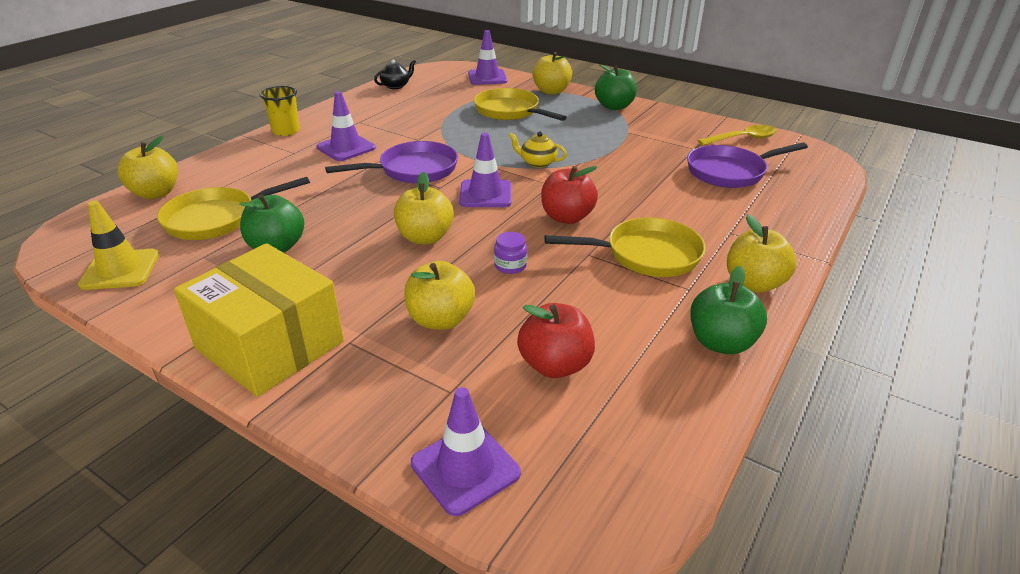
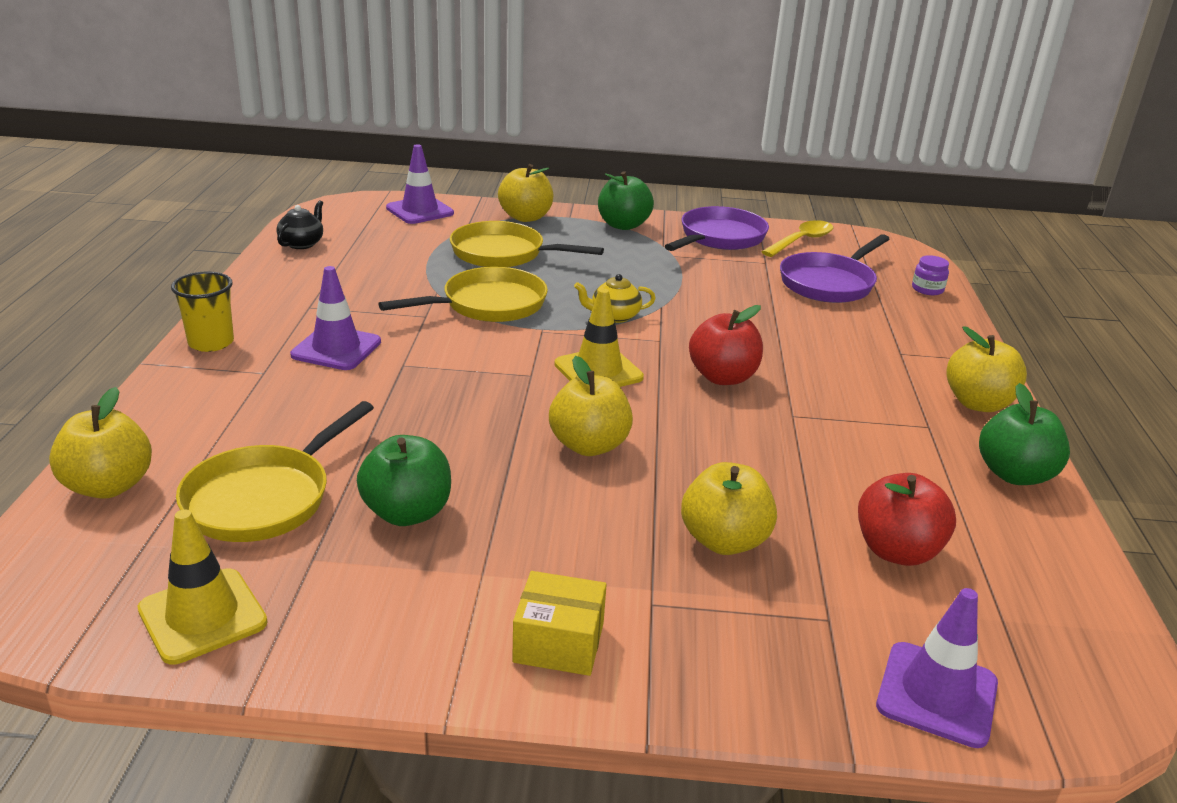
camera: 30 degrees left, 5 degrees down
yellow box [174,243,344,397] -> yellow box [512,571,607,676], size x0.50
purple pan [325,141,458,183] -> purple pan moved to [665,206,769,251]
purple traffic cone [459,133,511,207] -> yellow traffic cone [554,288,644,387]
purple jar [494,232,527,274] -> purple jar moved to [912,255,949,295]
yellow pan [544,217,706,277] -> yellow pan moved to [378,267,548,322]

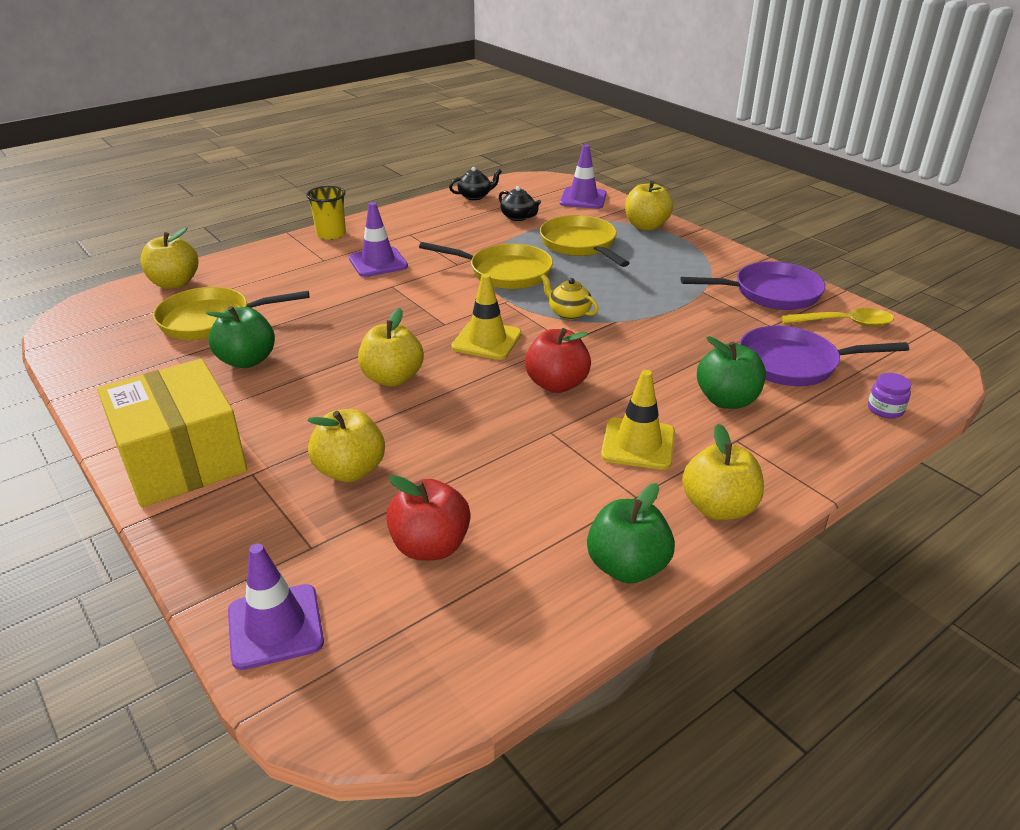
camera: 50 degrees right, 5 degrees up
yellow traffic cone [138,509,267,665] -> yellow traffic cone moved to [601,370,675,470]
yellow box [512,571,607,676] -> yellow box [97,359,247,507], size x1.99
green apple [598,171,654,230] -> green apple moved to [697,336,766,409]
none -> black teapot [499,186,541,221]

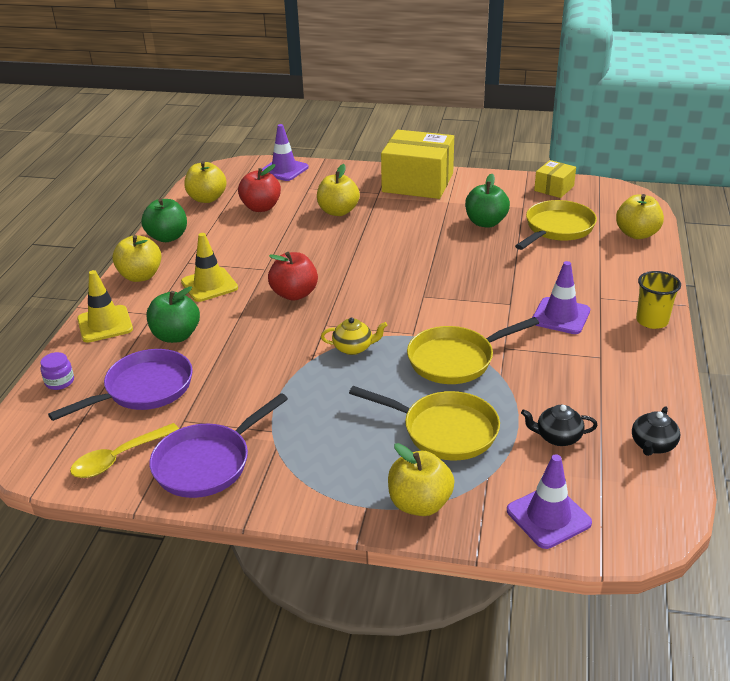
camera: 140 degrees right, 0 degrees up
yellow apple [358,308,424,387] -> yellow apple moved to [184,161,227,203]
yellow traffic cone [451,274,522,360] -> yellow traffic cone moved to [77,270,133,343]
none -> yellow box [534,160,576,198]

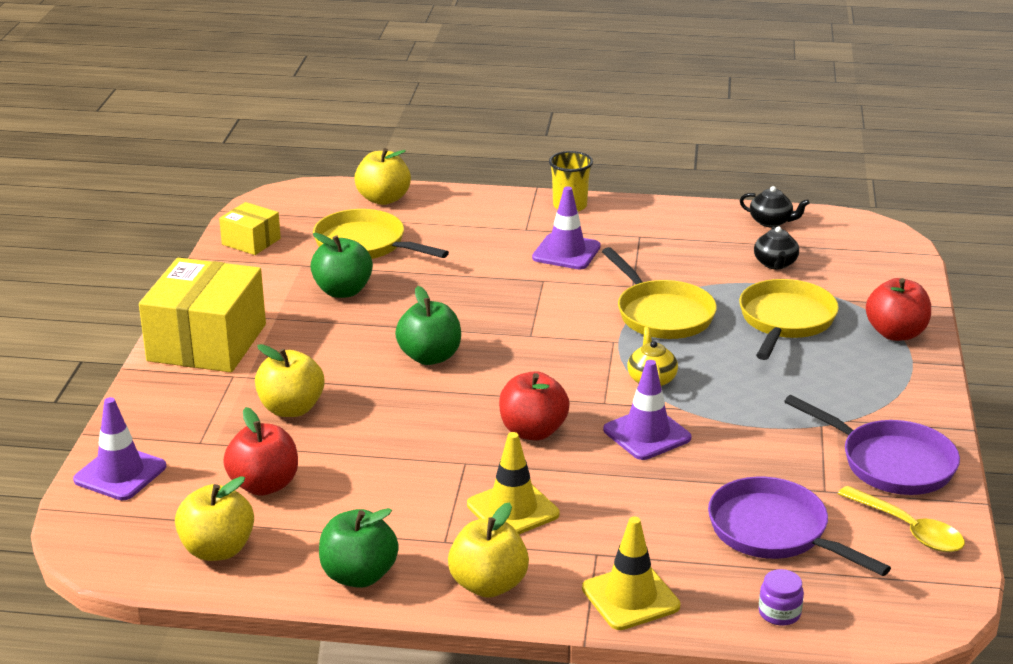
camera: 95 degrees left, 5 degrees down
green apple [147,286,200,343] -> green apple moved to [395,286,461,365]
yellow apple [388,443,454,516] -> red apple [866,278,931,341]
purple traffic cone [507,454,592,549] -> purple traffic cone moved to [603,360,691,460]

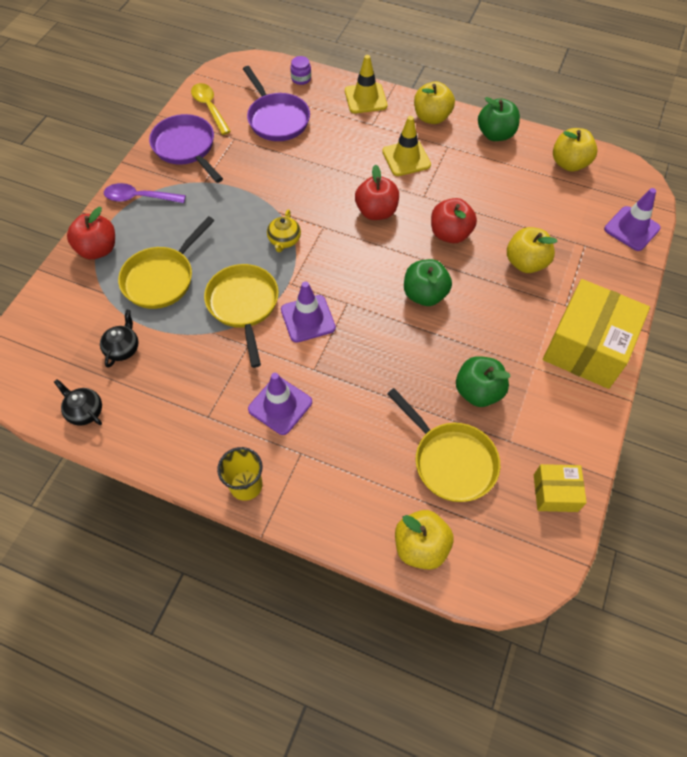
camera: 165 degrees left, 30 degrees up
yellow box [219,202,281,255] -> yellow box turned 45 degrees counterclockwise [534,464,587,512]
red apple [223,407,298,496] -> red apple moved to [431,198,477,243]
purple traffic cone [603,360,691,460] -> purple traffic cone moved to [281,282,336,343]
none -> purple spoon [104,183,186,203]

